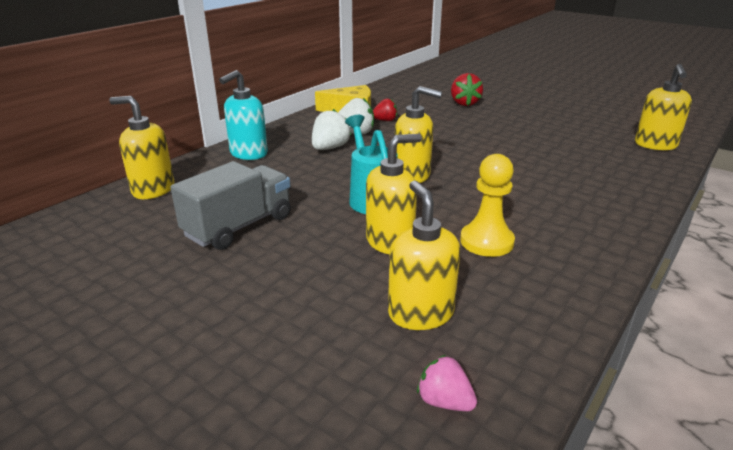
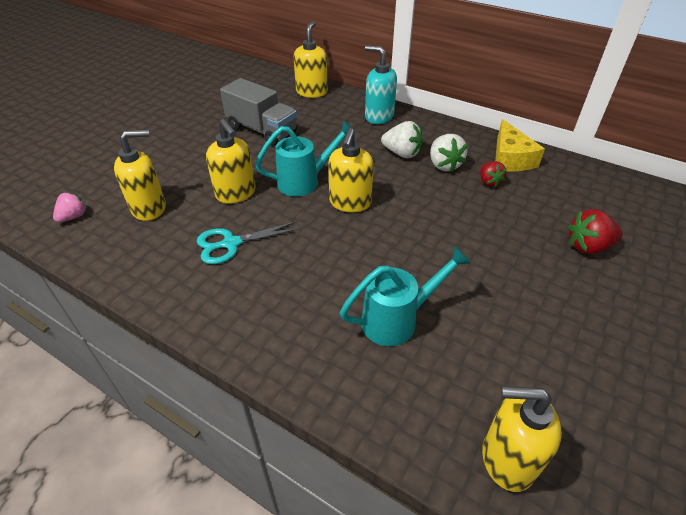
camera: 85 degrees right, 15 degrees up
yellow pawn [460,154,515,257] -> turquoise scissors [197,221,301,264]
none -> turquoise watering can [340,246,471,346]

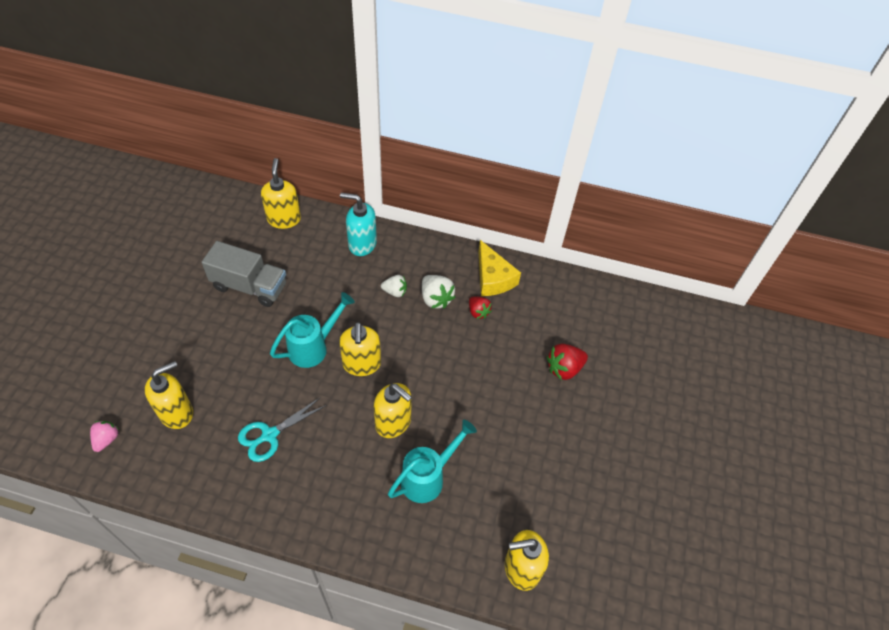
camera: 20 degrees left, 10 degrees up
yellow soap dispenser [206,119,255,204] -> yellow soap dispenser moved to [374,383,412,438]
white strawberry [381,121,423,158] -> white strawberry [381,275,407,297], size x0.66

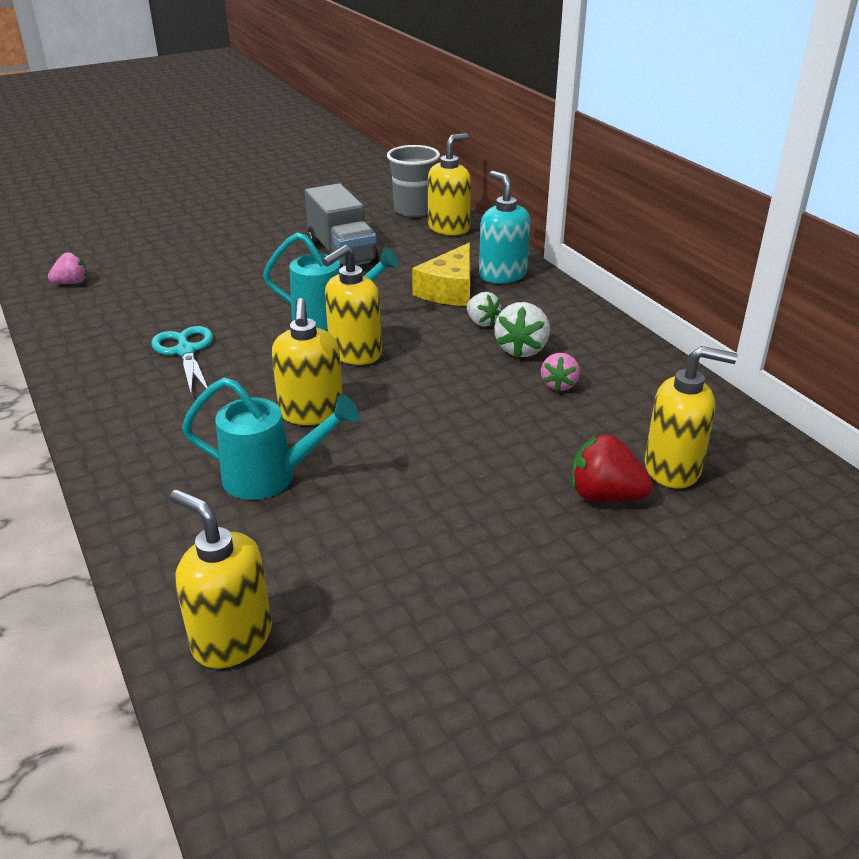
camera: 50 degrees right, 20 degrees down
yellow soap dispenser [145,361,193,429] -> yellow soap dispenser moved to [645,346,738,488]
turquoise scissors [238,397,327,462] -> turquoise scissors turned 60 degrees clockwise [151,326,213,396]
red strawberry [469,296,492,319] -> pink strawberry [541,353,580,392]
yellow cheese [479,240,521,296] -> yellow cheese moved to [412,243,470,306]
none -> grey cup [387,145,440,217]

